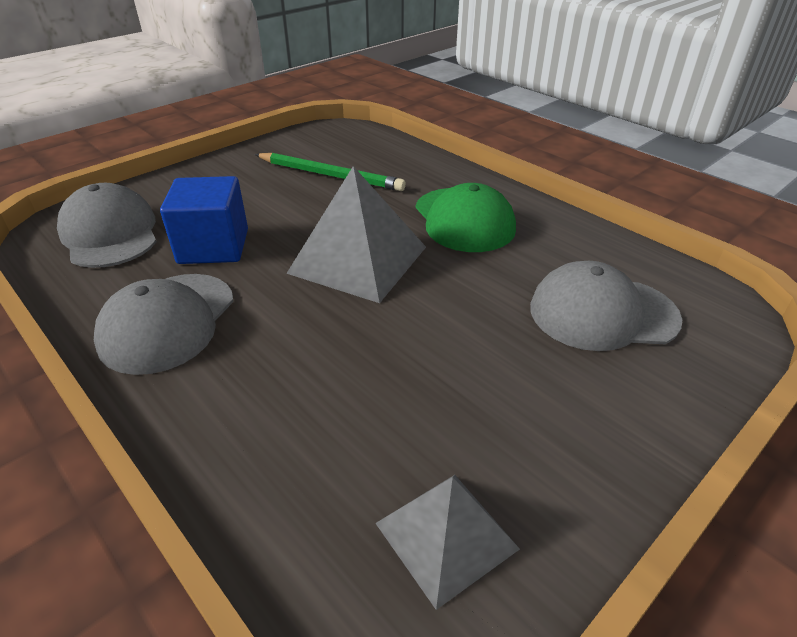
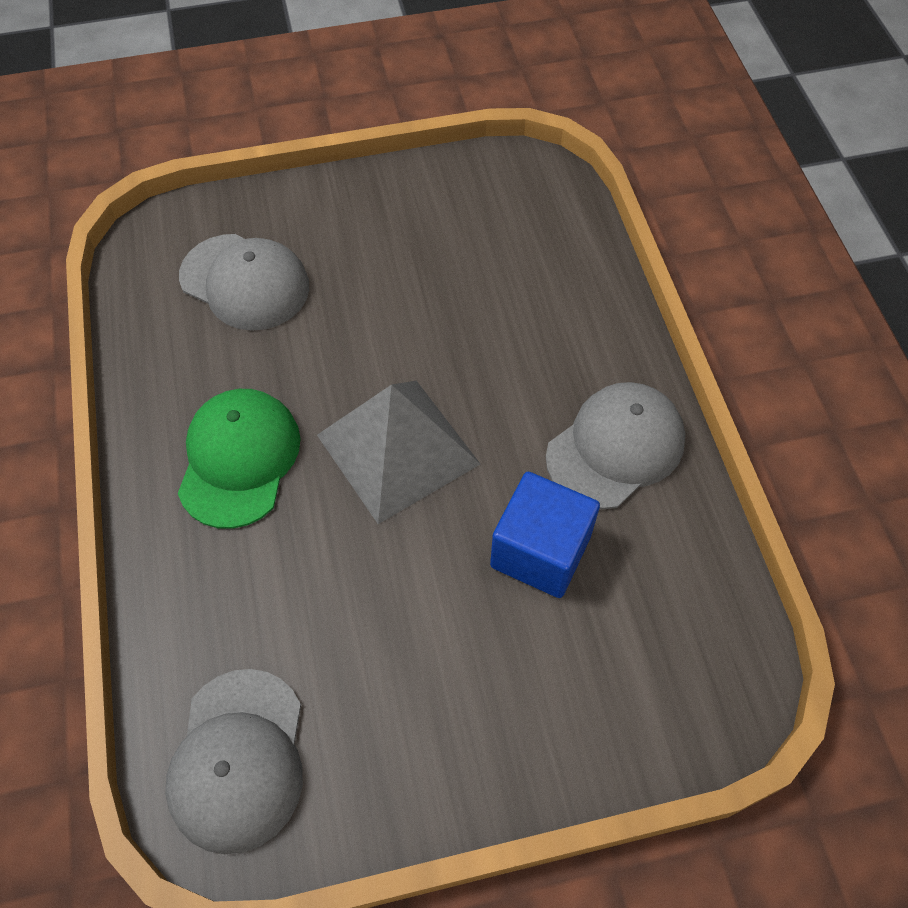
camera: 150 degrees left, 20 degrees up
grey cap [57,183,157,268] -> grey cap moved to [165,669,303,854]
green pencil [255,153,406,191] -> none
grey pyramid [375,475,520,610] -> none

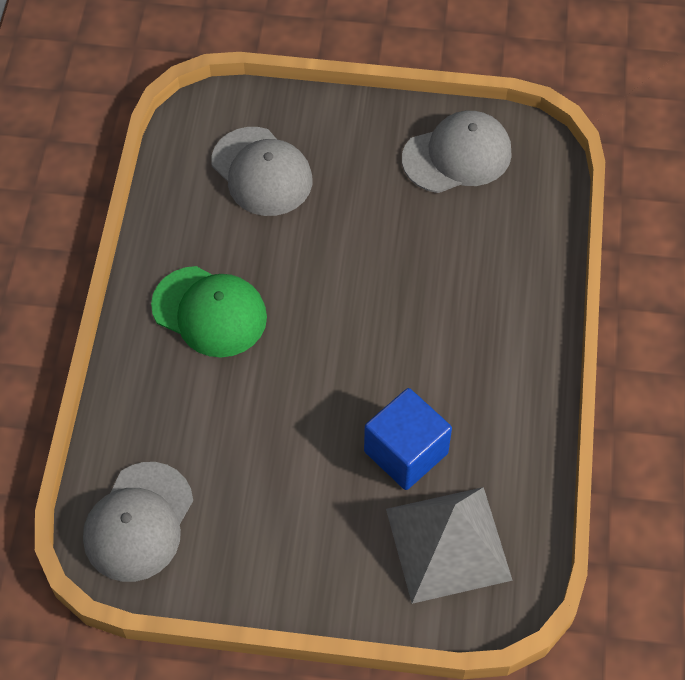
camera: 20 degrees right, 0 degrees up
green cap [178,389,301,529] -> green cap turned 90 degrees clockwise [151,266,267,357]
grey pyramid [317,381,480,524] -> grey pyramid moved to [386,487,513,604]
grey cap [546,382,685,509] -> grey cap moved to [402,111,512,193]

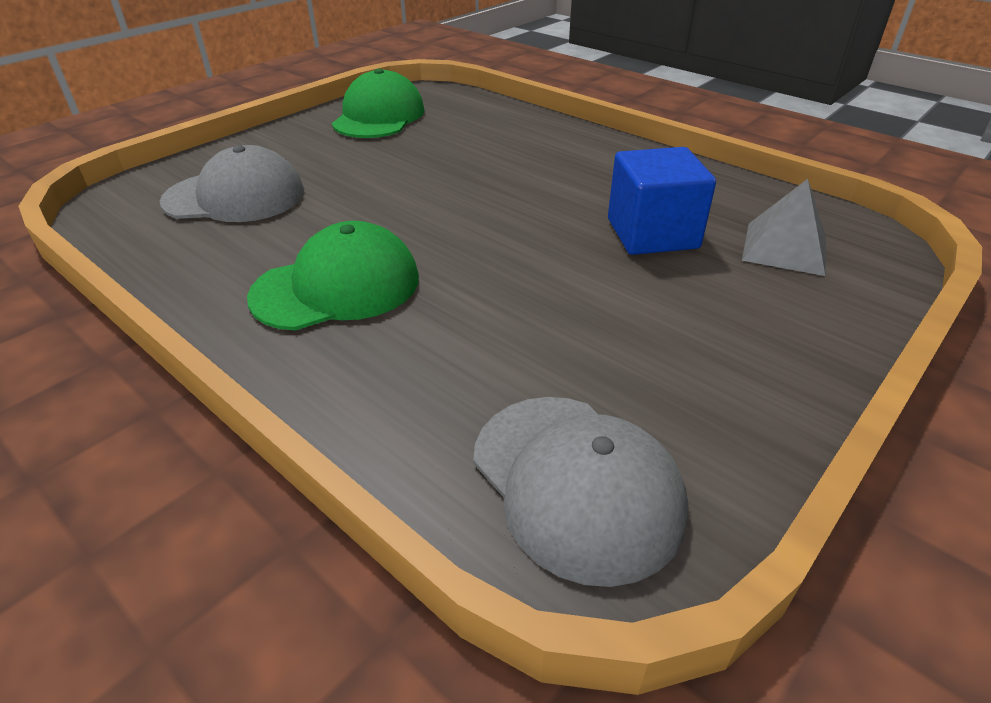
camera: 55 degrees left, 20 degrees down
grey pyramid [386,487,513,604] -> grey pyramid [742,179,826,276], size x0.62
grey cap [402,111,512,193] -> green cap [332,68,425,138]

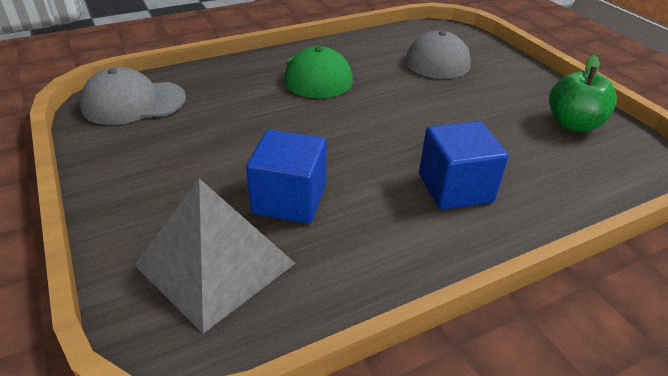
camera: 110 degrees right, 0 degrees up
green cap [332,68,425,138] -> green apple [549,55,617,132]
grey pyramid [742,179,826,276] -> grey pyramid [134,179,296,334], size x1.62
none -> blue cube [419,121,509,210]

